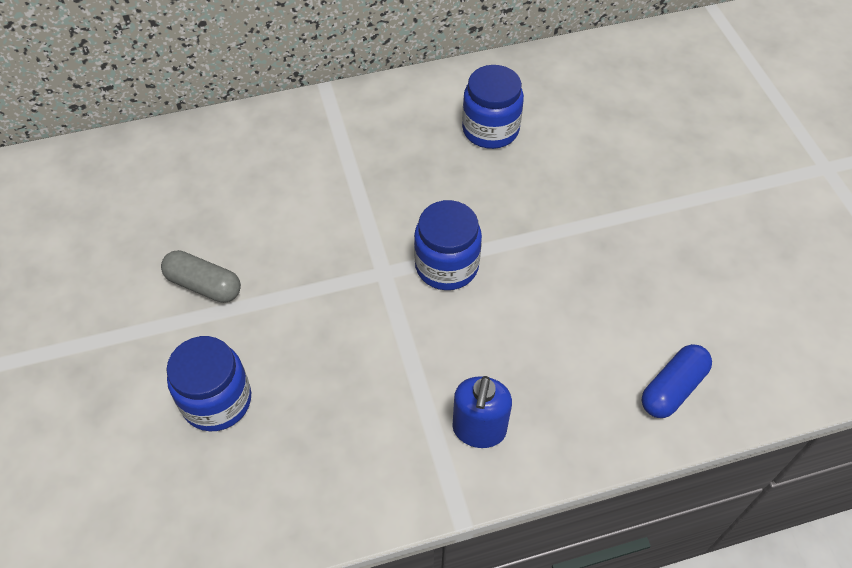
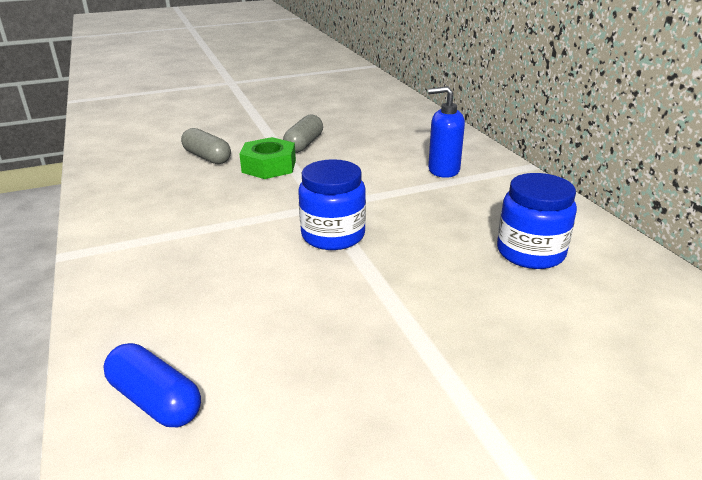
camera: 85 degrees right, 25 degrees down
blue jar [166,336,251,431] -> grey capsule [181,128,231,164]
blue soap dispenser [452,376,512,448] -> blue soap dispenser moved to [428,86,465,178]
none -> green nut [240,137,296,179]

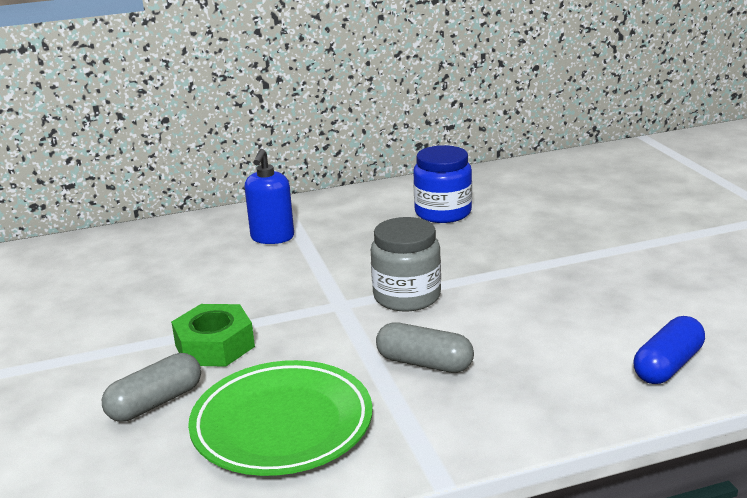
camera: 85 degrees left, 5 degrees down
grey capsule [283,114,323,153] -> grey capsule moved to [376,322,474,373]
blue jar [298,159,366,250] -> grey jar [371,217,441,311]
none -> green plate [188,360,373,476]

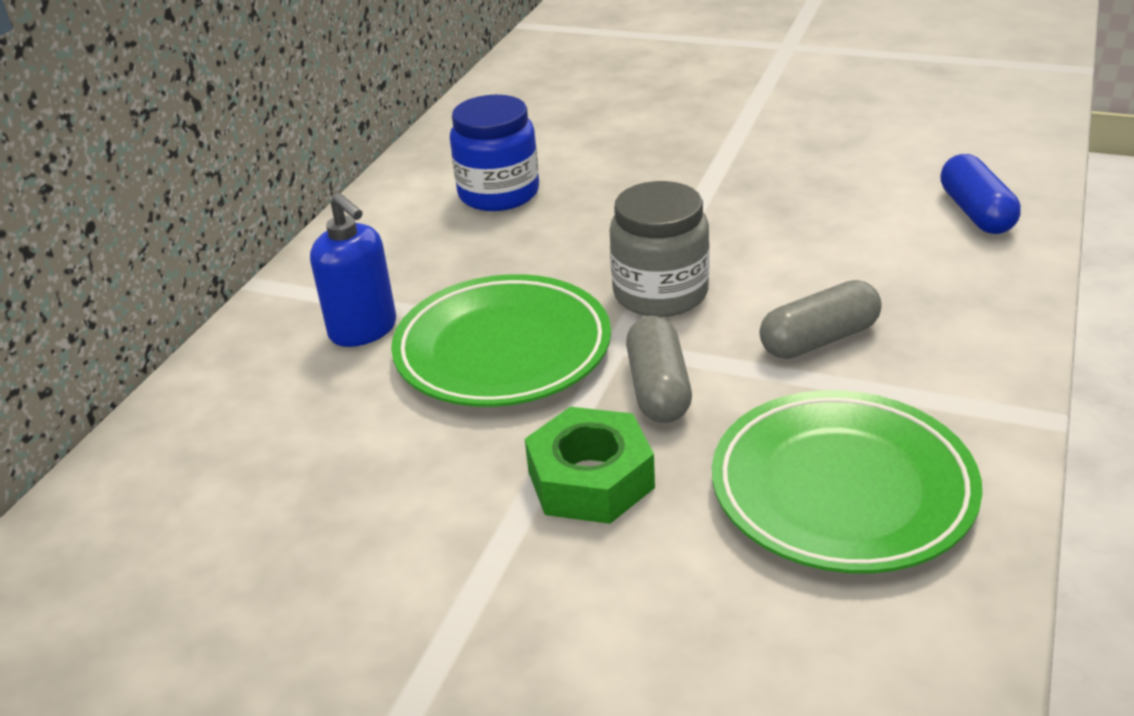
camera: 50 degrees left, 10 degrees up
grey capsule [102,353,201,422] -> grey capsule moved to [626,316,692,423]
none -> green plate [391,274,611,407]

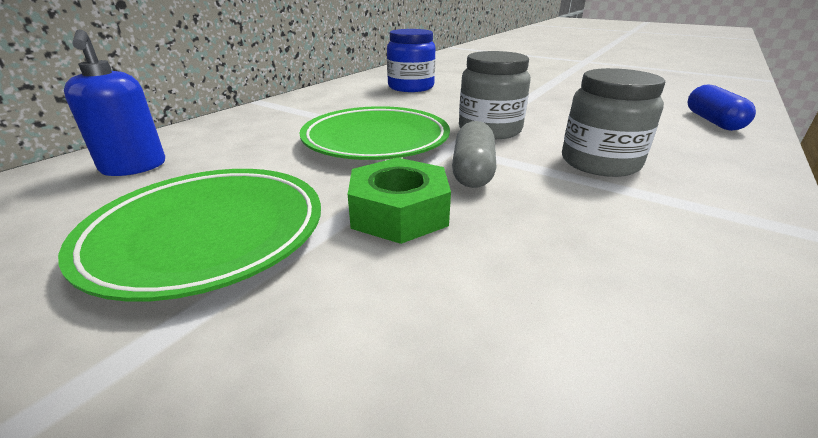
camera: 10 degrees right, 5 degrees down
blue soap dispenser [310,193,396,347] -> blue soap dispenser moved to [64,29,165,176]
green plate [712,390,983,574] -> green plate moved to [58,169,321,302]
grey capsule [759,280,882,359] -> grey jar [562,68,665,177]

